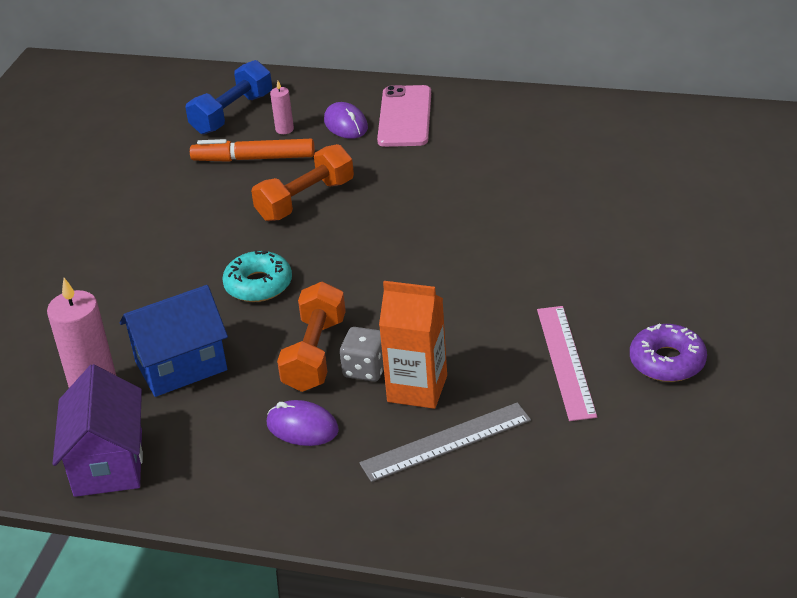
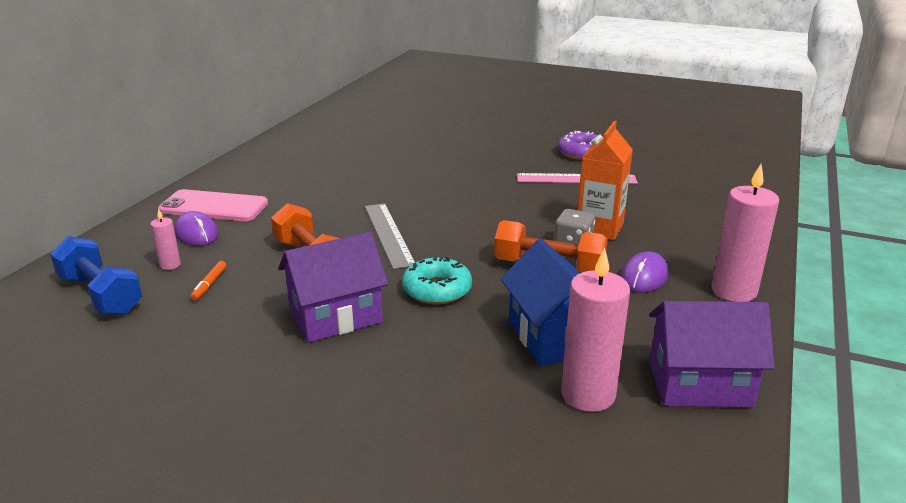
camera: 85 degrees left, 10 degrees down
orange marker [190,139,315,162] -> orange marker [190,261,227,301], size x0.47
purple mouse [324,102,368,139] -> purple mouse turned 75 degrees clockwise [174,211,219,246]
grey ruler [359,402,531,482] -> grey ruler moved to [365,203,415,269]
none -> purple house [278,232,388,343]
none -> pink candle [711,164,779,302]

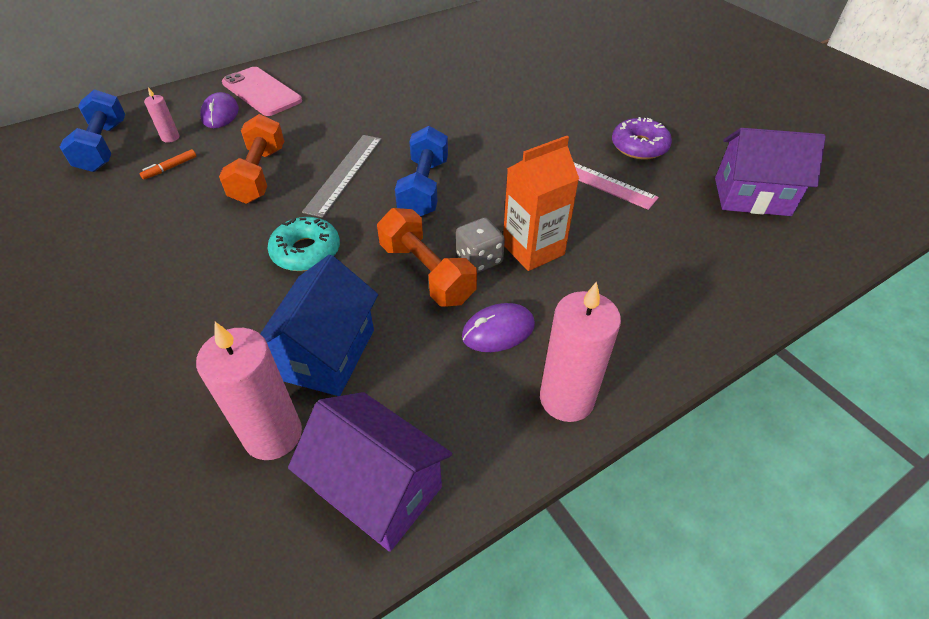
camera: 35 degrees right, 20 degrees up
purple house [278,232,388,343] -> purple house moved to [715,128,826,216]
none -> blue dumbbell [395,126,448,216]

